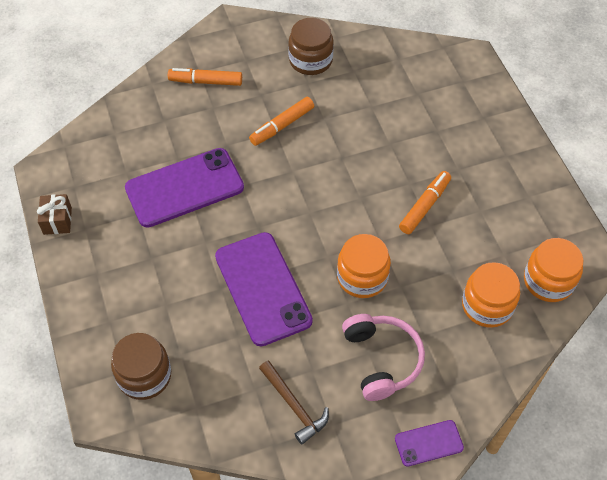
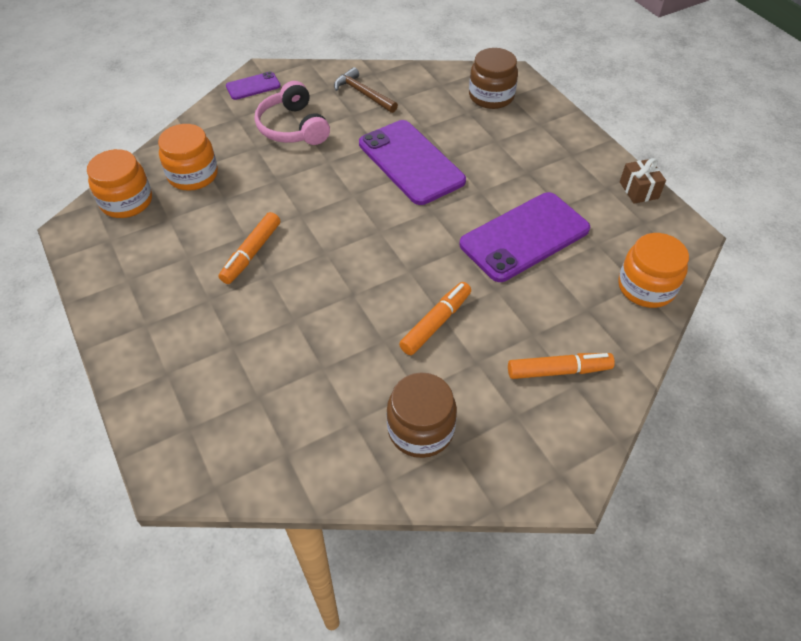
camera: 170 degrees right, 5 degrees down
orange jar [337,234,391,298] -> orange jar moved to [618,233,689,308]

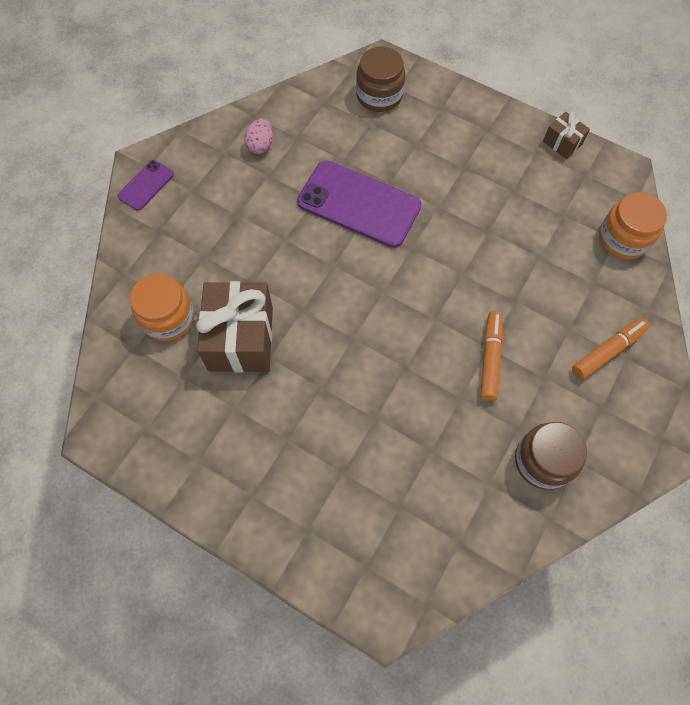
camera: 30 degrees left, 15 degrees up
orange jar [87,149,152,218] -> none
orange marker [219,212,280,284] -> none
pink headphones [255,81,330,145] -> none
brown hammer [334,67,398,113] -> pink egg [244,118,273,154]
purple phone [459,192,590,282] -> none
none -> brown gift [196,281,273,372]

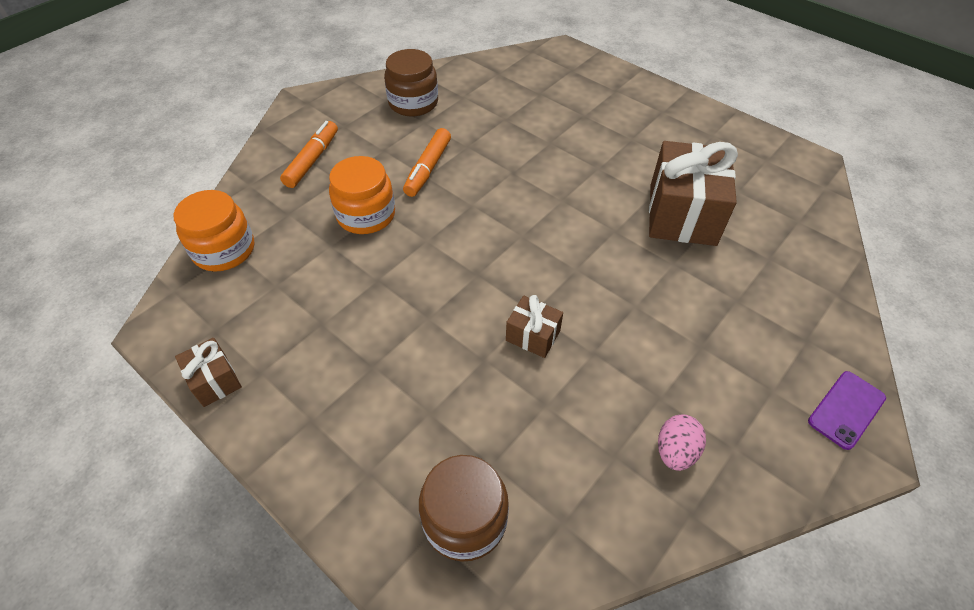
camera: 170 degrees left, 15 degrees down
orange jar [130,274,195,341] -> orange jar moved to [329,156,395,234]
purple phone [297,160,422,248] -> brown gift [506,295,563,358]
orange marker [572,318,649,379] -> orange marker turned 135 degrees clockwise [280,121,338,188]

